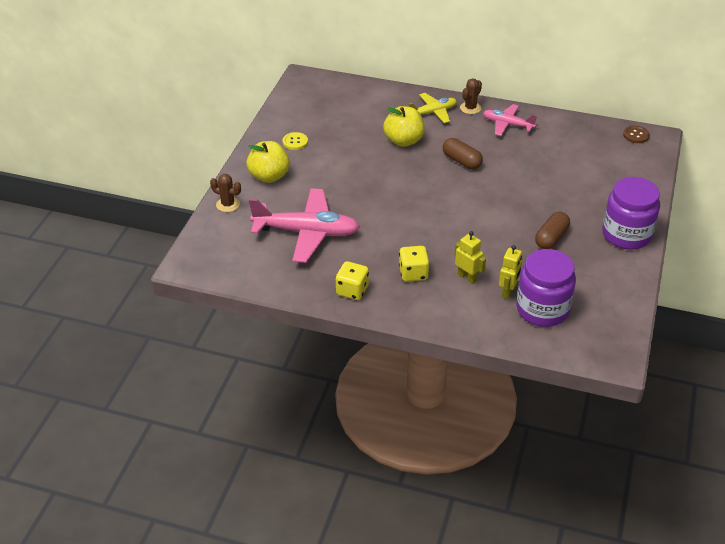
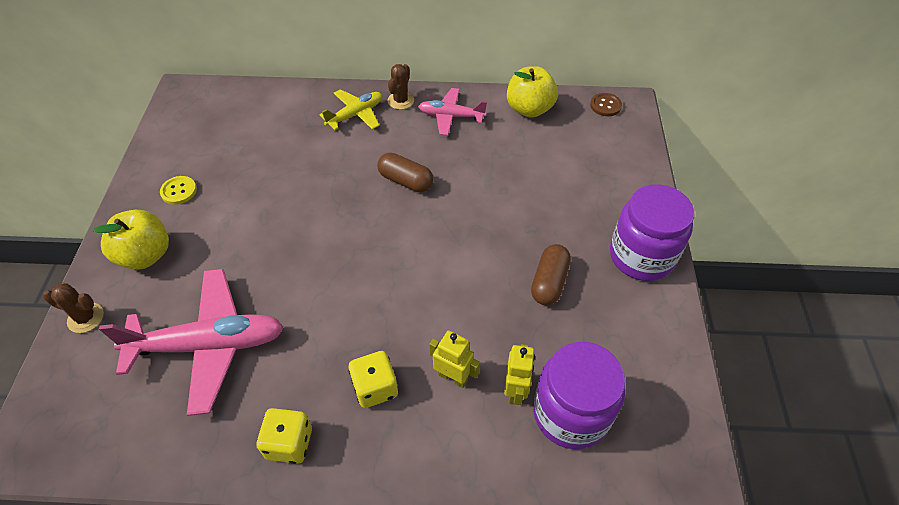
camera: 15 degrees left, 10 degrees up
yellow apple [383,106,425,147] -> yellow apple moved to [507,66,558,118]

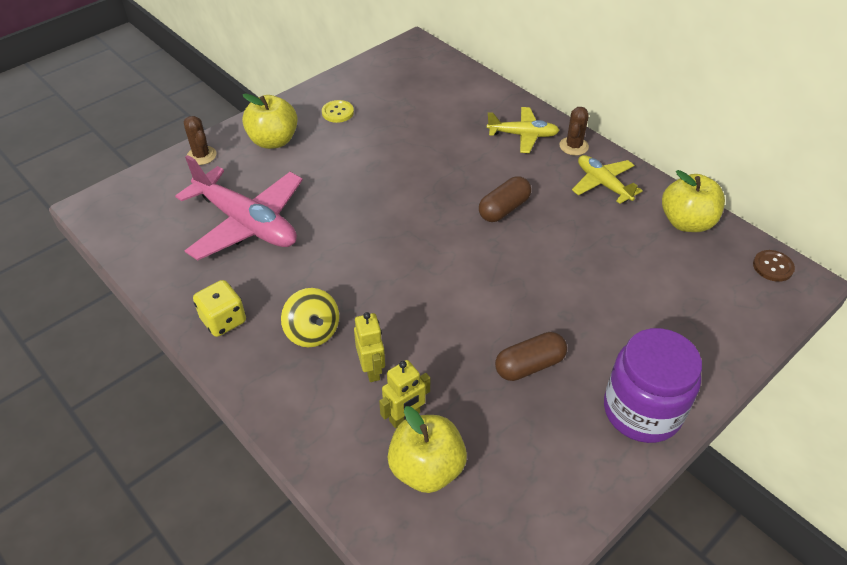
camera: 45 degrees right, 5 degrees down
yellow dice [348,351,398,408] -> yellow spinning top [281,288,339,347]
brown capsule [377,153,433,192] -> brown capsule turned 60 degrees clockwise [479,176,531,222]
brown cactus [388,64,414,110] -> brown cactus turned 45 degrees counterclockwise [559,107,589,155]
pink plane [418,88,487,136] -> yellow plane [572,155,643,204]
purple jar [533,342,625,449] -> yellow apple [388,406,467,493]

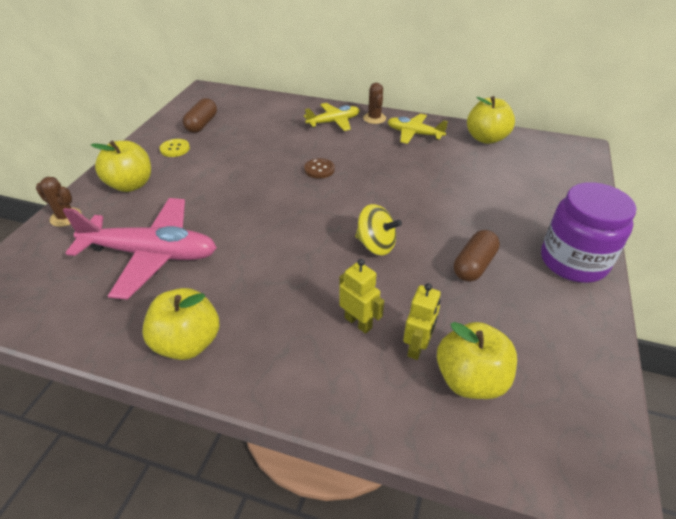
camera: 30 degrees left, 5 degrees down
yellow dice [193,280,246,337] -> yellow apple [142,288,220,360]
yellow spinning top [281,288,339,347] -> yellow spinning top moved to [355,204,402,255]
brown capsule [479,176,531,222] -> brown capsule moved to [183,98,217,133]
brown button [753,250,795,282] -> brown button moved to [304,158,335,179]

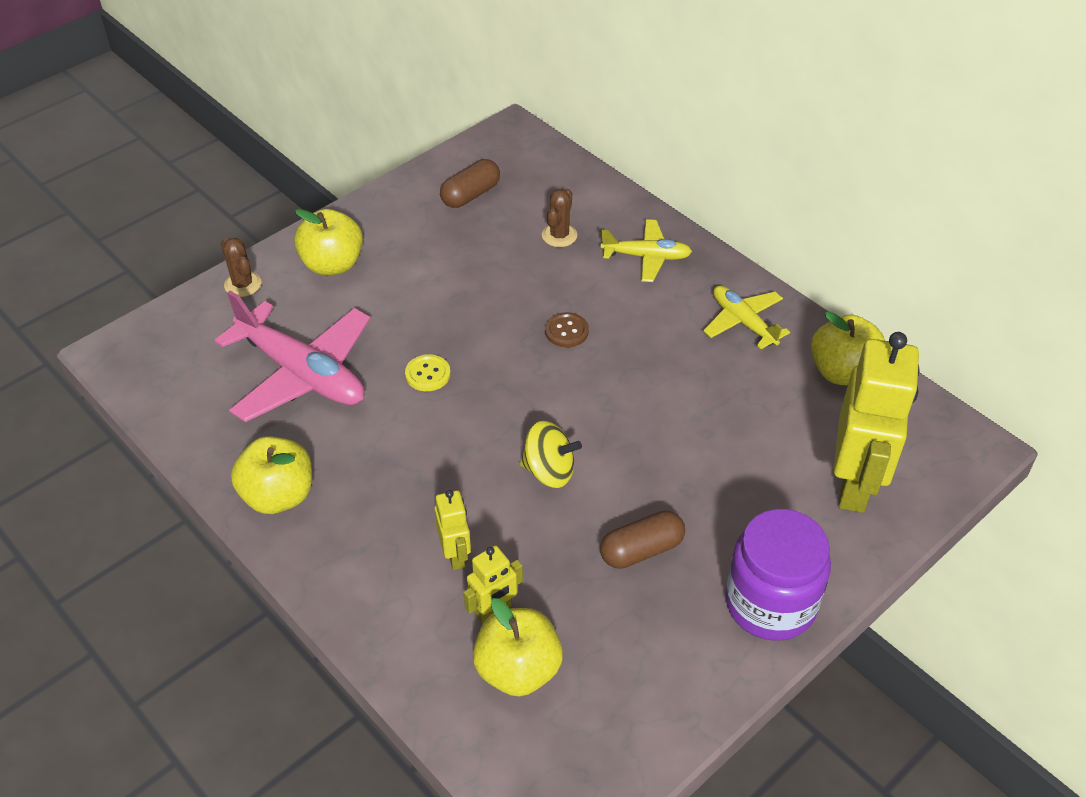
camera: 30 degrees right, 5 degrees up
yellow button [160,139,190,157] -> yellow button moved to [405,354,450,391]
yellow spinning top [355,204,402,255] -> yellow spinning top turned 45 degrees counterclockwise [520,421,582,488]
brown cactus [363,83,386,124] -> brown cactus moved to [542,189,577,247]
none -> yellow robot [834,332,920,513]

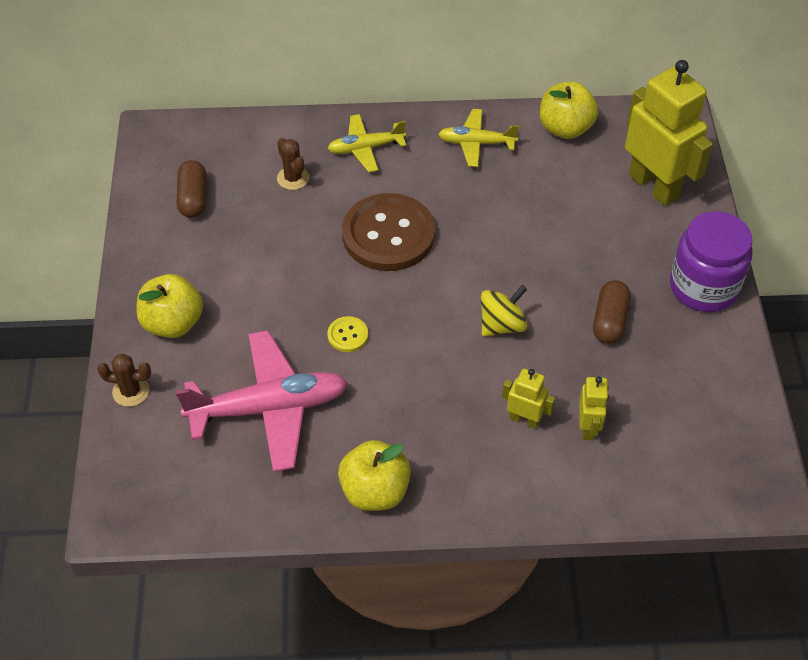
camera: 50 degrees left, 5 degrees up
yellow apple [473,598,563,697] -> none
brown button [545,312,589,347] -> brown button [342,193,435,271], size x2.41
yellow plane [601,219,692,282] -> yellow plane turned 150 degrees counterclockwise [327,114,406,172]

